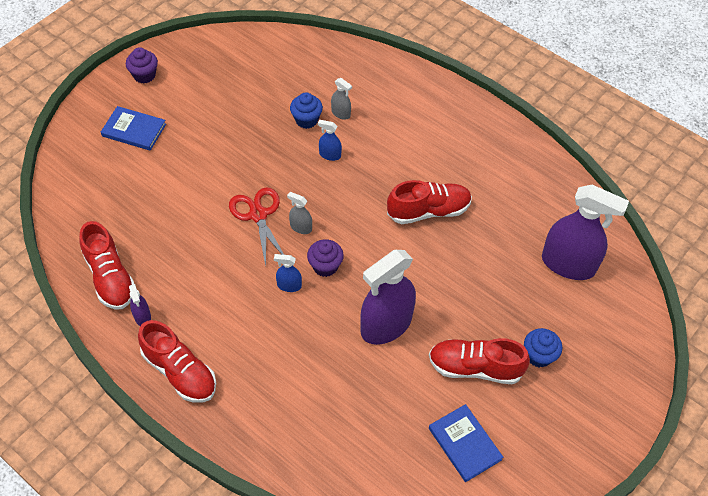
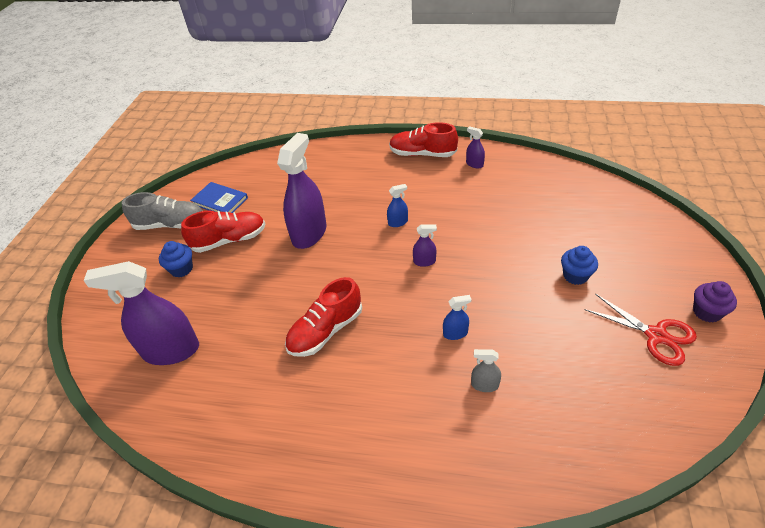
camera: 155 degrees right, 10 degrees down
red shoe [80,221,134,309] -> none
blue book [101,106,166,151] -> none
red scissors [229,187,284,266] -> red scissors moved to [585,294,697,366]
grey spray bottle [287,192,312,234] -> purple spray bottle [413,224,437,267]
blue cupcake [290,92,323,129] -> blue cupcake moved to [561,246,598,285]
purple cupcake [307,239,344,277] -> none
none -> grey shoe [122,192,202,230]

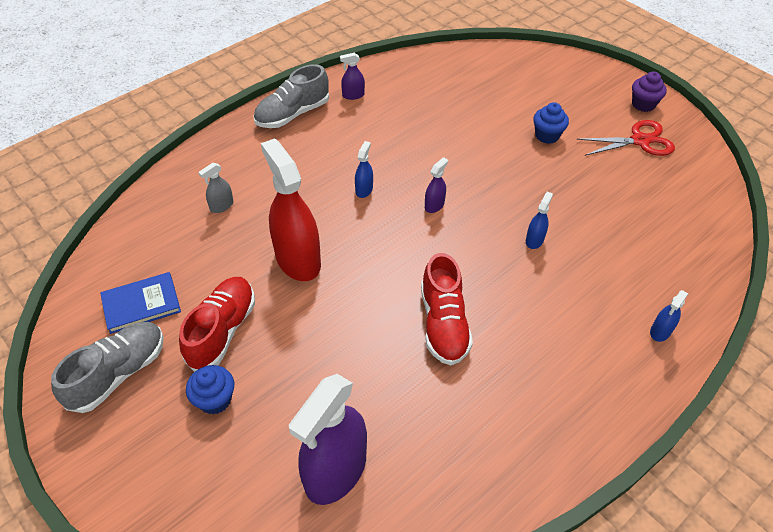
camera: 55 degrees left, 5 degrees up
purple spray bottle [277,133,327,249] -> red spray bottle [261,138,321,281]
red shoe [389,122,458,157] -> grey shoe [253,64,329,128]
grey spray bottle [471,349,501,392] -> grey spray bottle moved to [198,163,234,213]
none -> blue spray bottle [650,290,688,342]

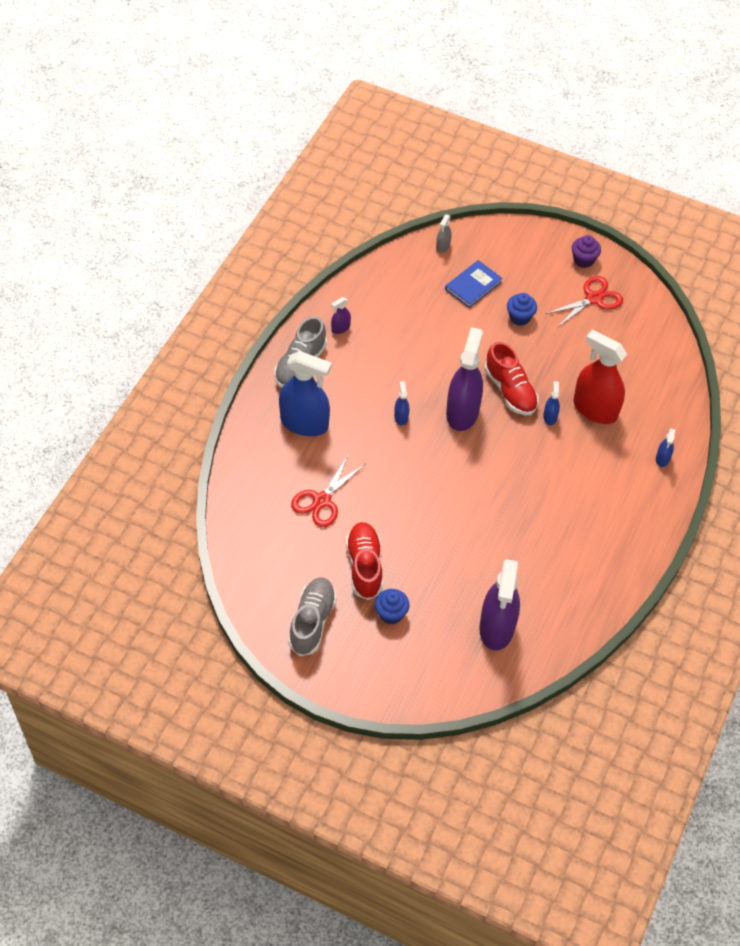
camera: 25 degrees left, 5 degrees up
blue book [100,272,181,334] -> blue book moved to [445,260,503,308]
grey spray bottle [198,163,234,213] -> grey spray bottle moved to [436,215,452,253]
red spray bottle [261,138,321,281] -> red spray bottle moved to [573,330,627,424]
red shoe [421,253,473,365] -> red shoe moved to [484,342,539,415]
purple spray bottle [425,157,448,213] -> purple spray bottle [446,327,483,431], size x2.30
none -> blue spray bottle [279,351,332,436]
none -> red scissors [291,455,365,527]

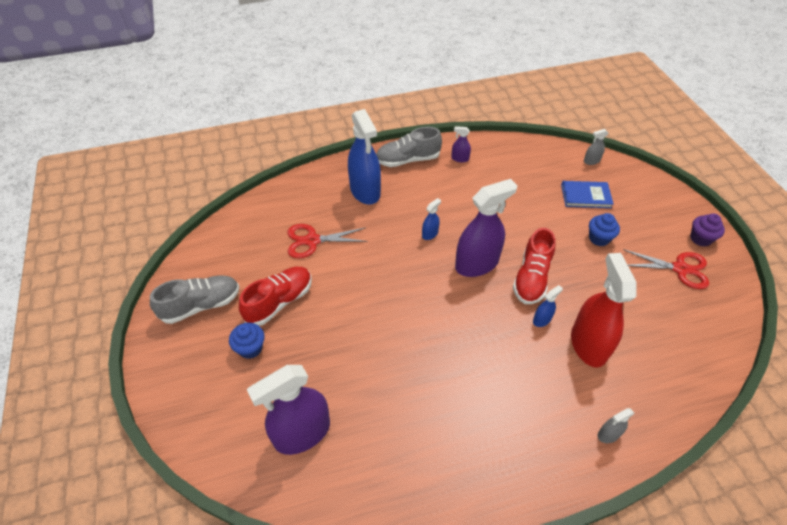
camera: 50 degrees right, 5 degrees down
blue spray bottle [656,429,675,467] -> grey spray bottle [598,408,635,443]

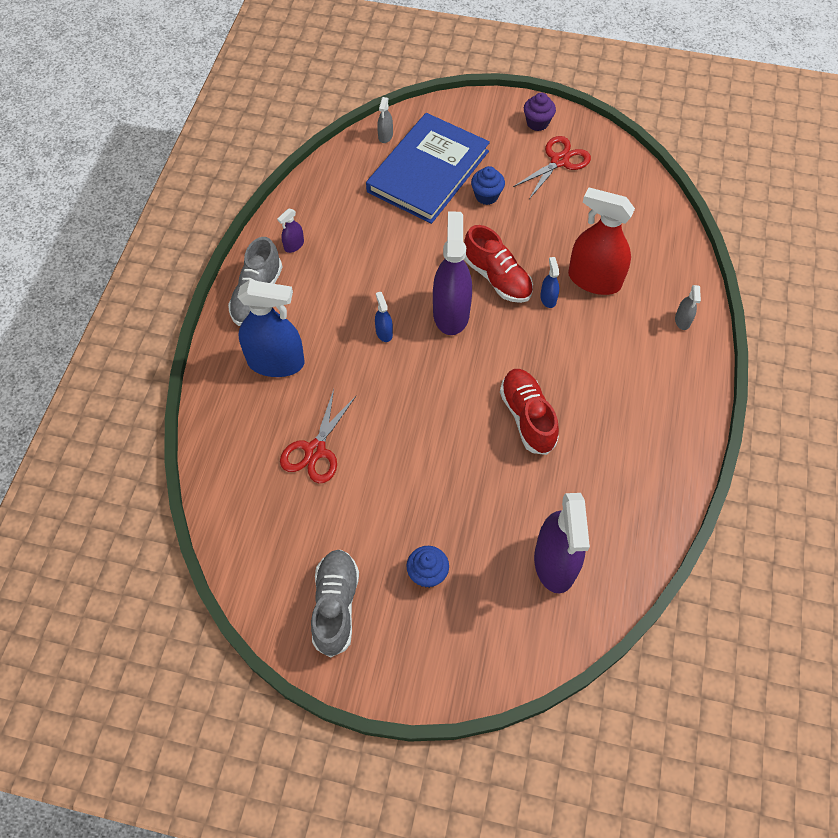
camera: 60 degrees left, 10 degrees up
red shoe [239,267,312,326] -> red shoe moved to [500,369,559,455]
blue book [561,181,614,208] -> blue book [366,113,490,224], size x2.07

